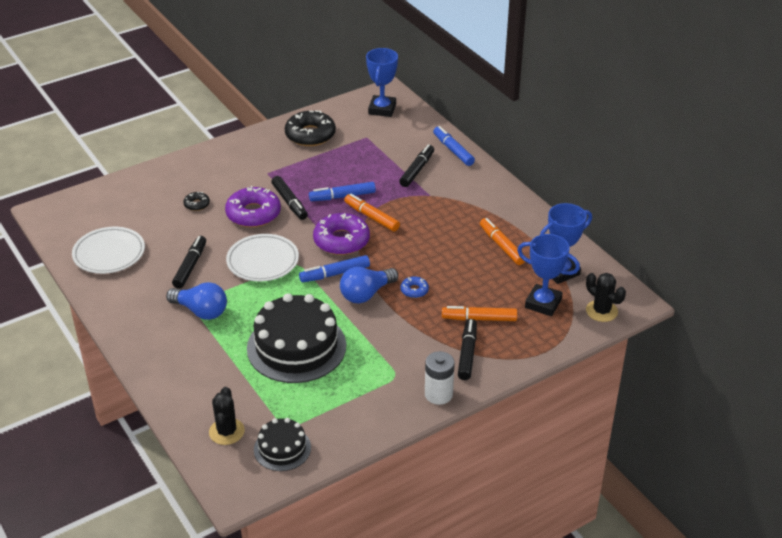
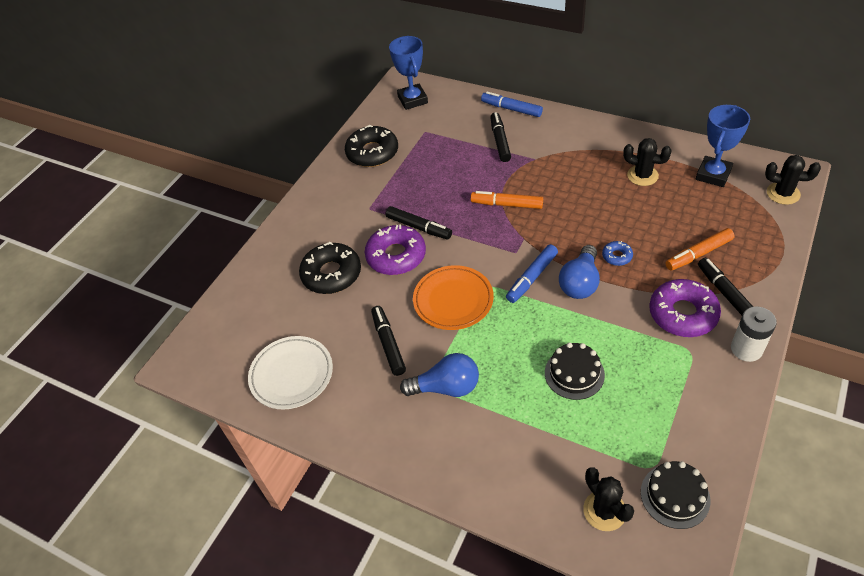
camera: 25 degrees left, 10 degrees up
black donut [183,192,210,211] -> black donut [299,241,361,294], size x2.09
white plate [226,234,299,282] -> orange plate [413,265,494,330]
black cake [247,293,346,383] -> black cake [545,342,605,400], size x0.53
blue marker [309,182,376,201] -> none
purple donut [313,213,370,255] -> purple donut moved to [649,279,721,337]
orange marker [480,218,526,265] -> black cactus [623,138,672,186]
blue trophy [517,234,580,316] -> none

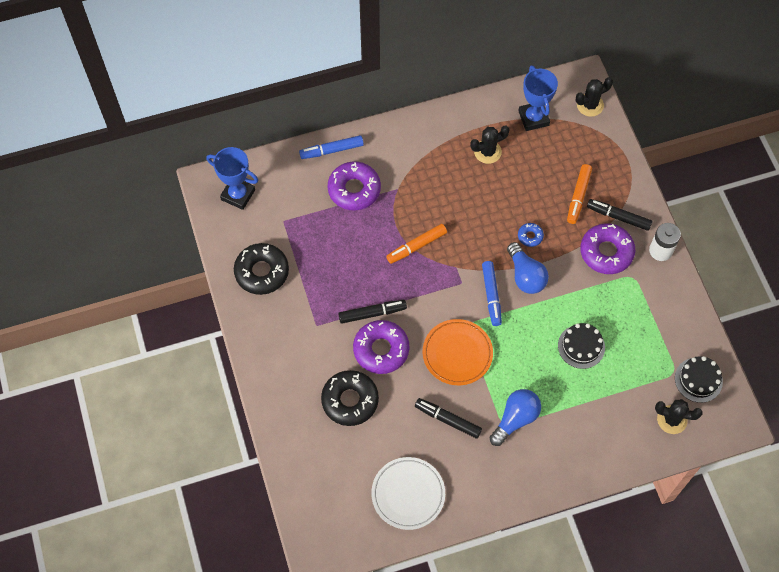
camera: 50 degrees left, 15 degrees up
black marker [490,112,511,162] -> purple donut [328,162,381,210]

